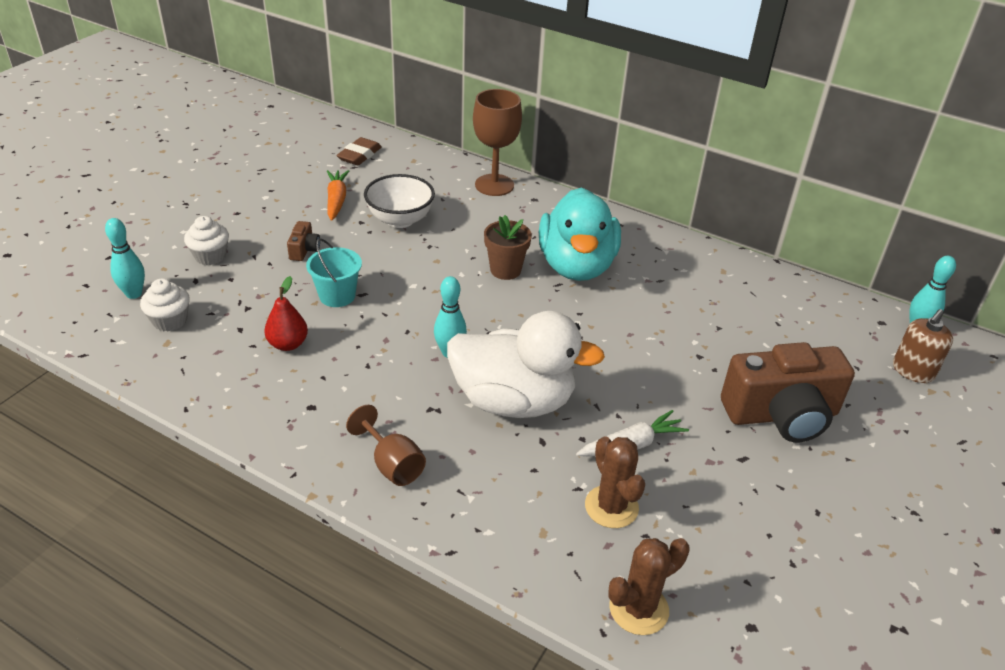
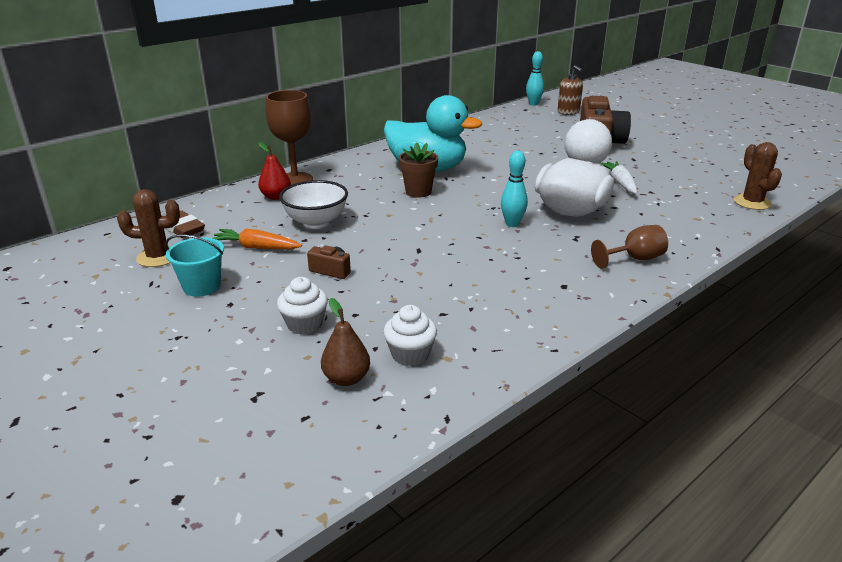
camera: 70 degrees left, 10 degrees down
turquoise bowling pin [105,218,145,299] -> brown pear [321,298,370,386]
red pear [264,276,308,351] -> red pear moved to [258,142,291,200]
turquoise bucket [306,238,362,307] -> turquoise bucket moved to [165,235,224,297]
brown cactus [585,436,645,528] -> brown cactus moved to [117,189,180,267]

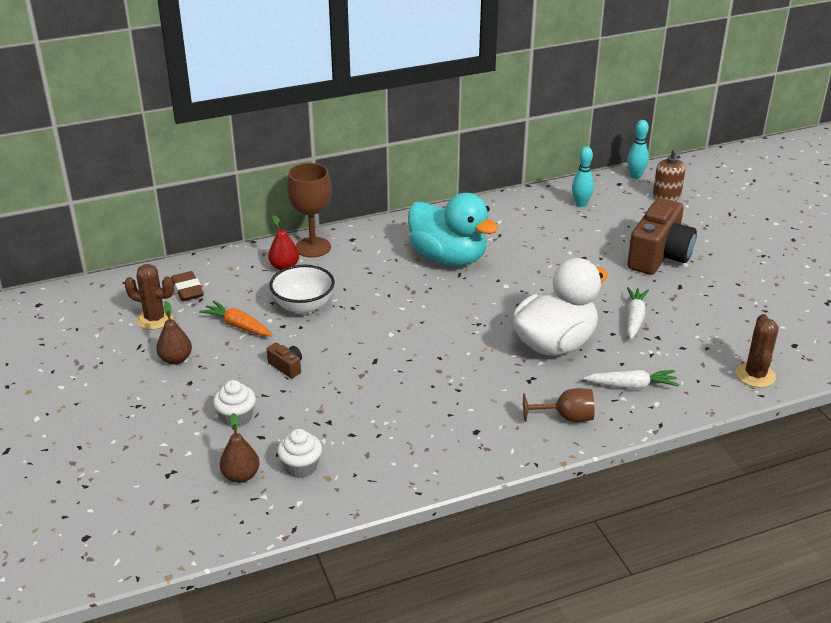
camera: 20 degrees right, 5 degrees up
turquoise bucket [165,235,224,297] -> brown pear [156,302,192,365]
brown flower pot [399,142,438,198] -> none
turquoise bowling pin [501,151,528,227] -> turquoise bowling pin moved to [572,146,594,207]
none -> white carrot [584,370,679,389]

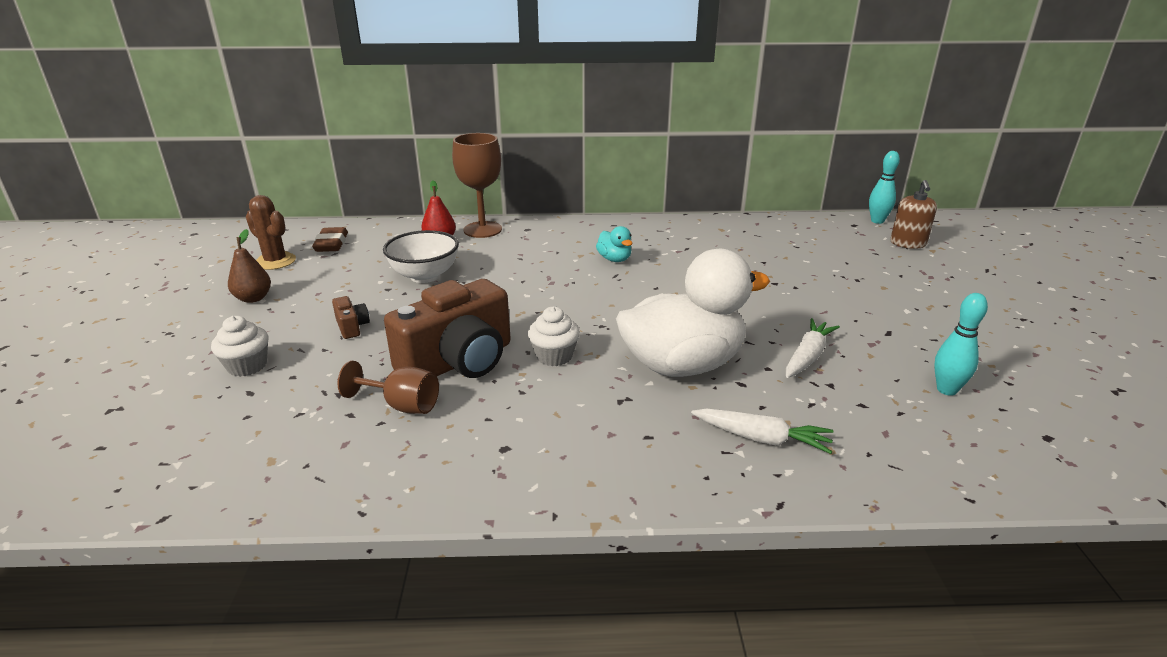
camera: 20 degrees right, 5 degrees down
orange carrot [199,301,273,336] -> none
brown pear [220,413,260,483] -> none
white cupcake [277,429,322,478] -> white cupcake moved to [528,307,580,366]
turquoise duck [408,193,498,266] -> turquoise duck [596,226,632,262], size x0.42
brown goblet [523,388,594,422] -> brown goblet moved to [337,361,439,414]
turquoise bowling pin [572,146,594,207] -> turquoise bowling pin moved to [934,293,988,396]
brown camera [627,198,697,275] -> brown camera moved to [384,279,511,378]
brown cactus [736,314,779,387] -> none

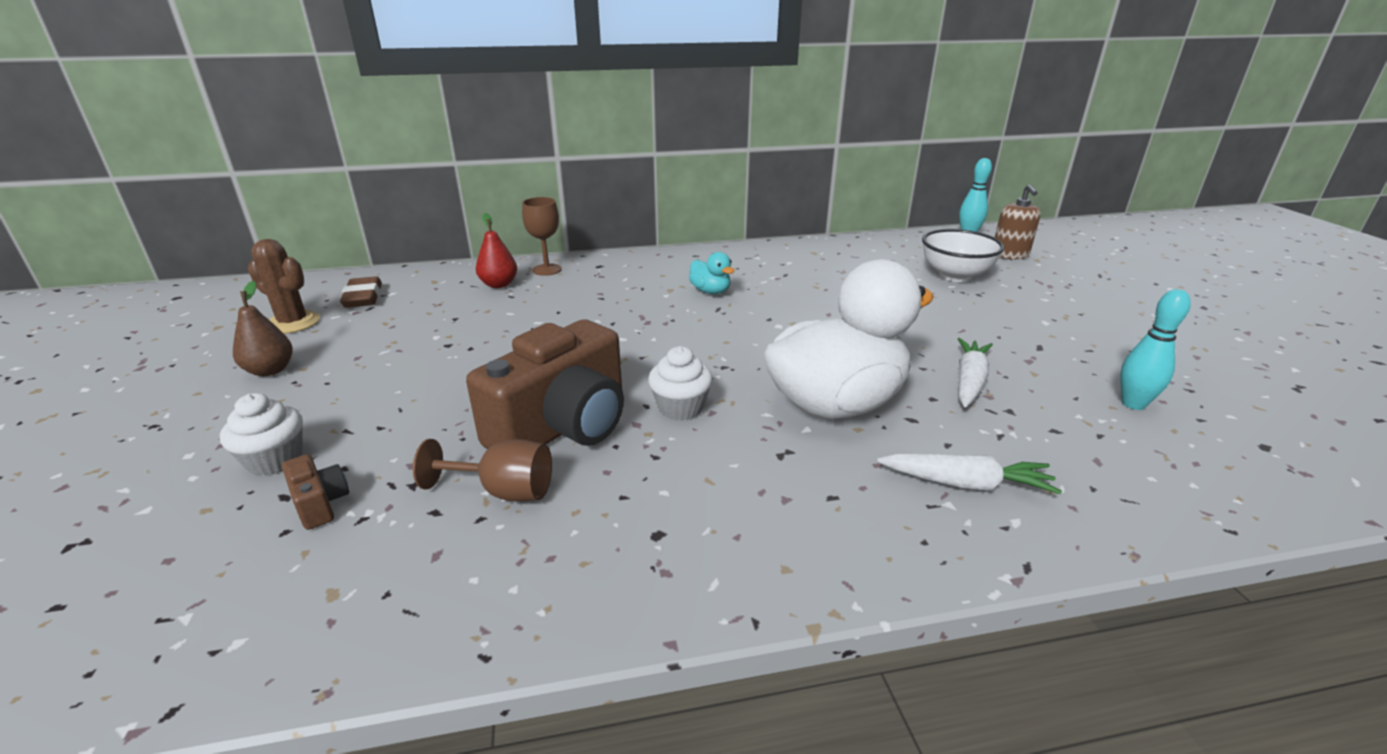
camera: 10 degrees left, 0 degrees up
brown camera [332,296,370,339] -> brown camera moved to [282,454,349,530]
white bowl [383,230,459,283] -> white bowl moved to [922,229,1004,282]
brown goblet [452,133,502,238] -> brown goblet [522,197,562,276], size x0.64

